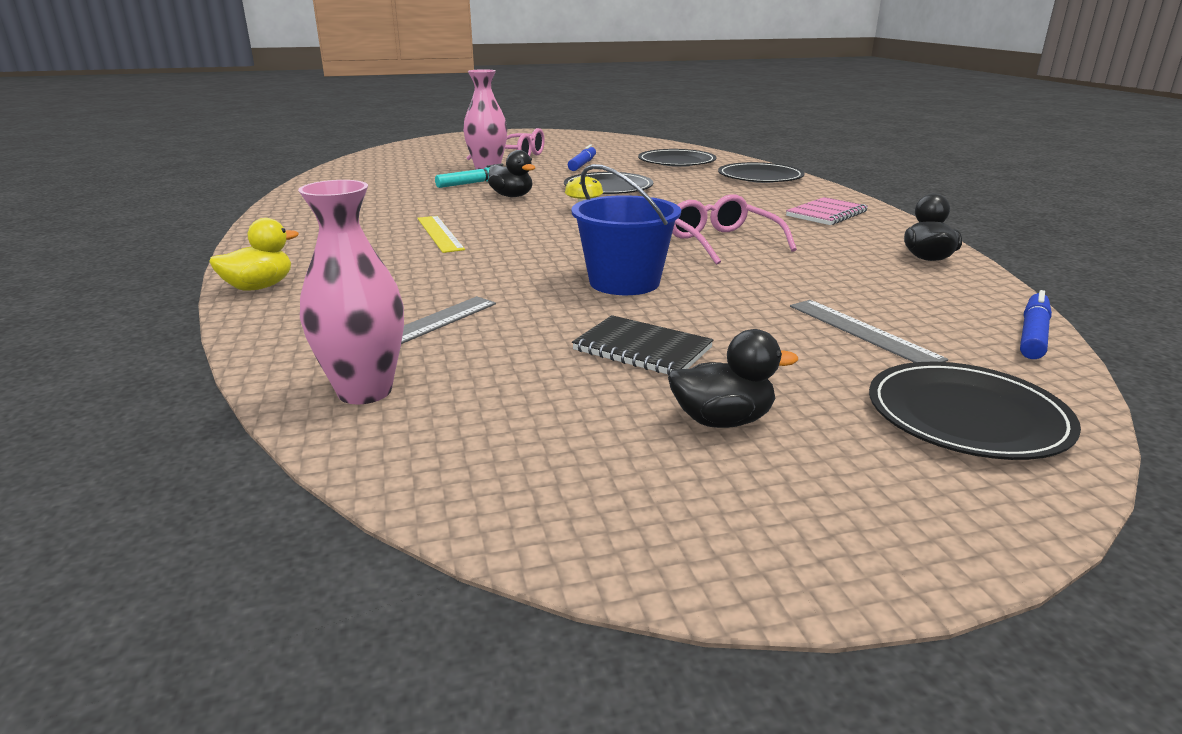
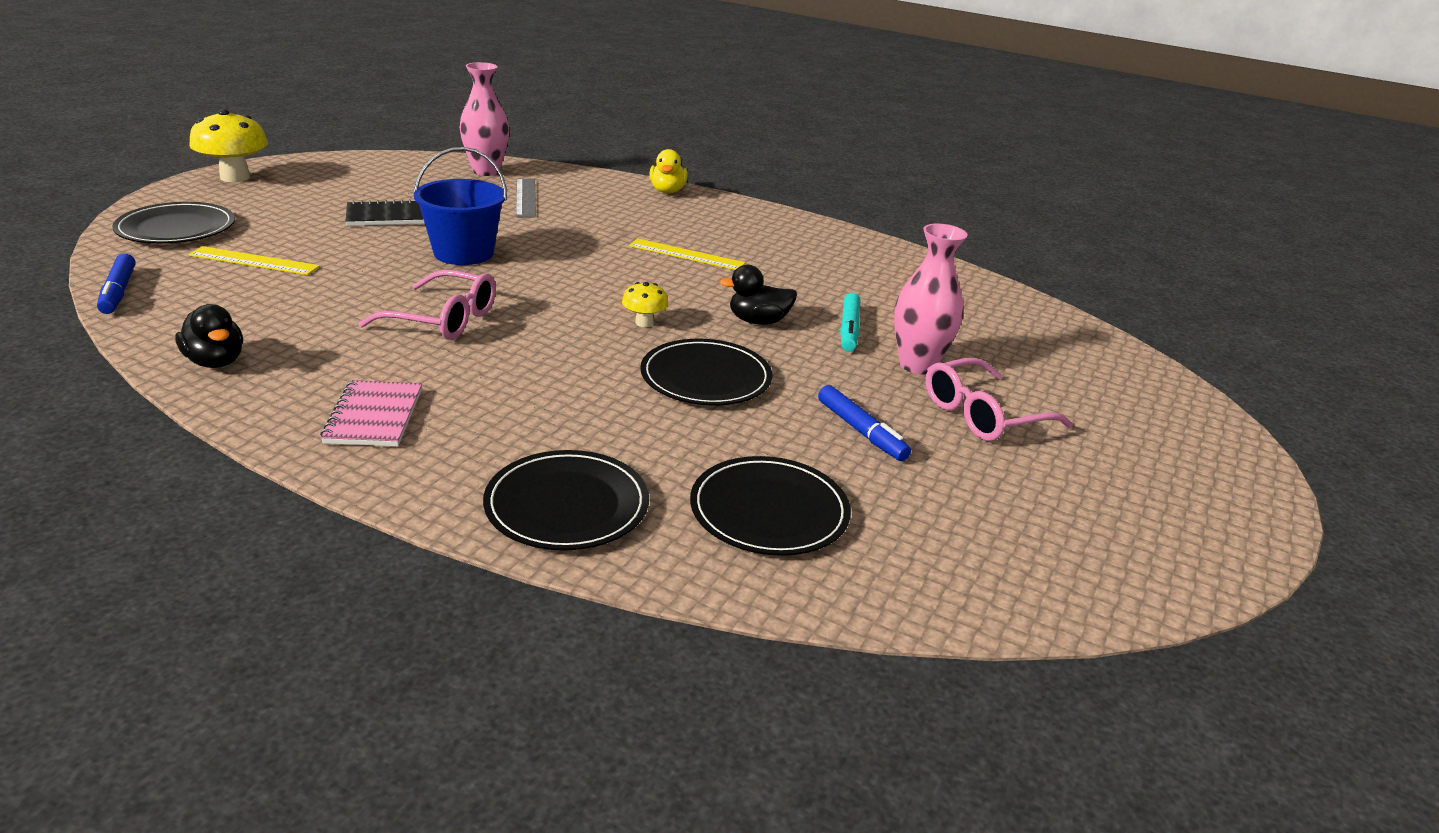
camera: 130 degrees right, 5 degrees up
black duck [668,329,798,428] -> none
grey ruler [790,300,948,362] -> yellow ruler [188,246,320,275]
none -> yellow mushroom [189,109,268,182]

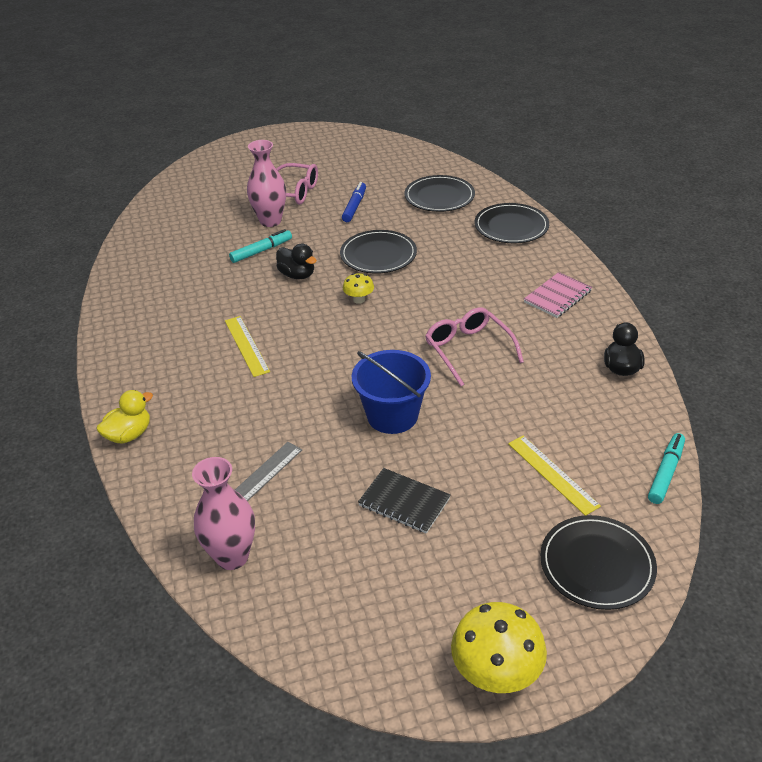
camera: 130 degrees left, 10 degrees up
blue marker [97,253,135,314] -> turquoise marker [648,433,685,504]

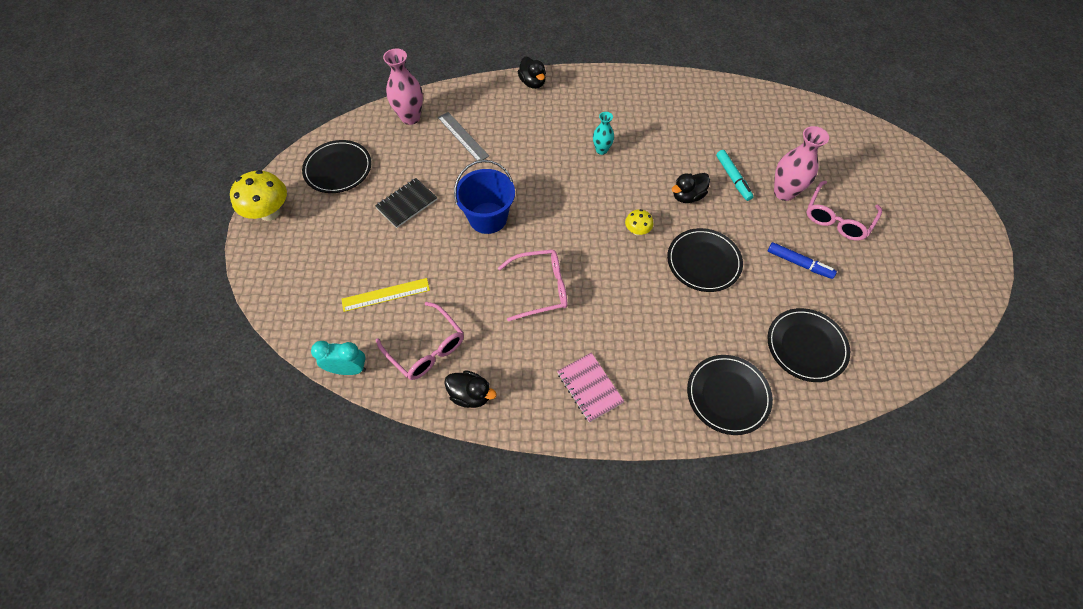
camera: 105 degrees right, 20 degrees up
yellow duck [96,390,153,444] -> black duck [518,57,546,89]
yellow ruler [225,316,270,377] -> turquoise vase [593,112,614,155]
black plate [540,515,657,610] -> black plate moved to [302,140,372,193]
turquoise marker [648,433,685,504] -> turquoise clock [311,341,366,375]
none -> pink glasses [376,302,464,380]

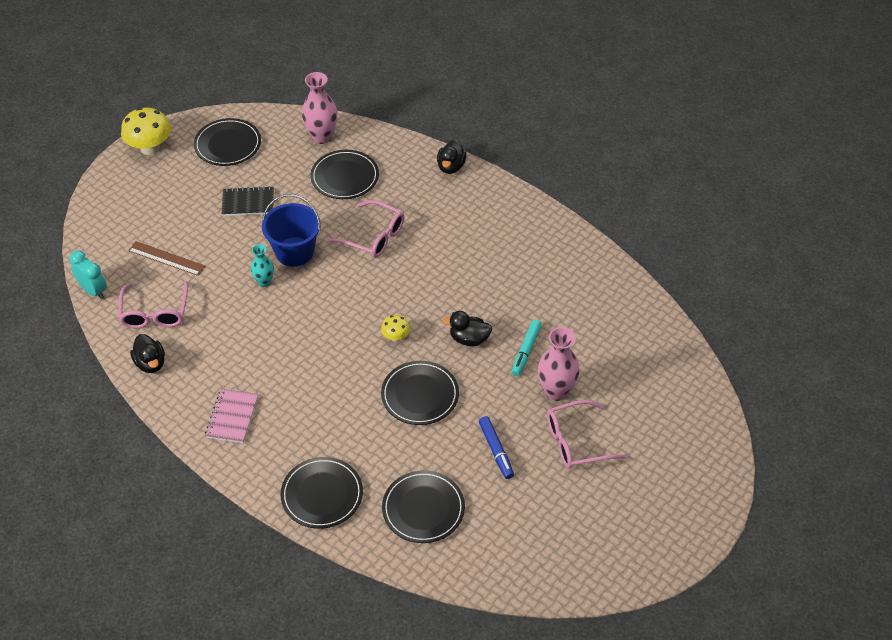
camera: 40 degrees right, 10 degrees down
yellow ruler [341,278,430,312] -> brown ruler [128,241,205,276]
grey ruler [438,112,489,161] -> black plate [311,150,379,199]
pink glasses [498,249,567,321] -> pink glasses moved to [328,200,405,258]
turquoise vase [593,112,614,155] -> turquoise vase moved to [251,244,274,287]

